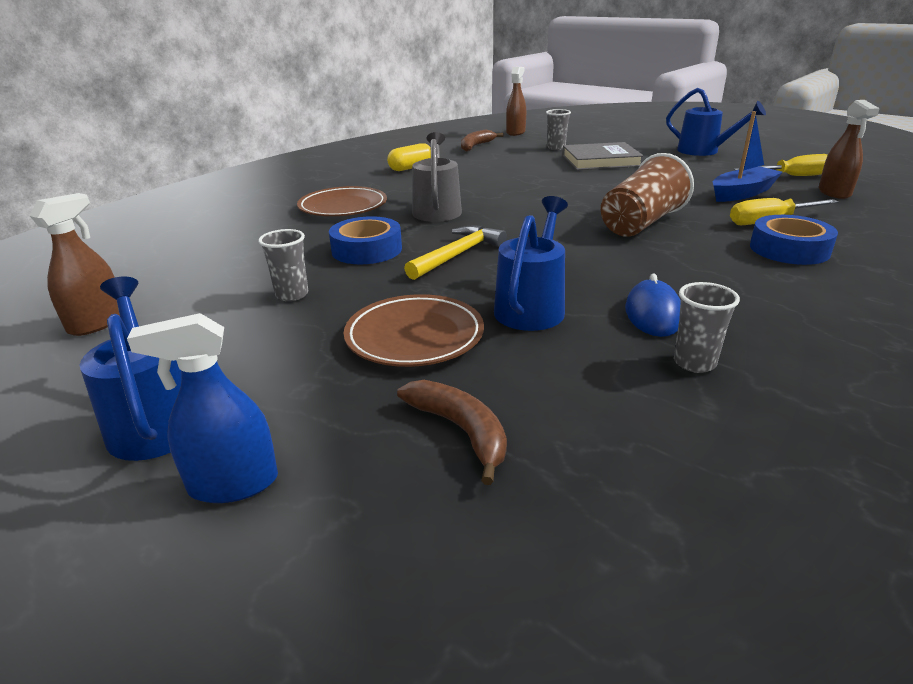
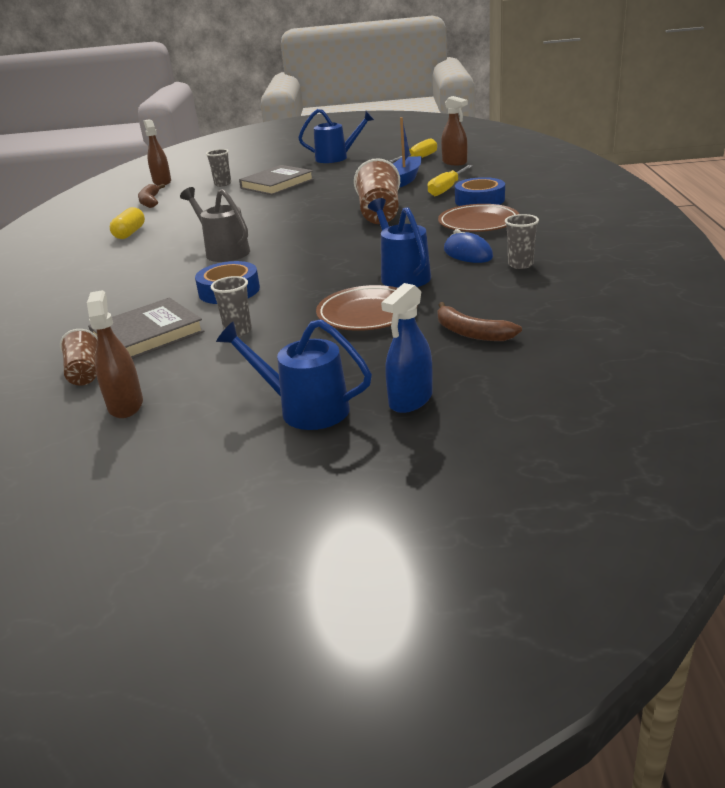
camera: 40 degrees left, 0 degrees up
brown plate [297,186,387,216] -> brown plate moved to [438,204,519,232]
brown banana [397,380,507,485] -> brown banana turned 150 degrees counterclockwise [437,302,522,341]
yellow hammer [404,226,507,280] -> none
none -> brown cup [60,329,97,386]
none -> grey book [88,298,204,359]

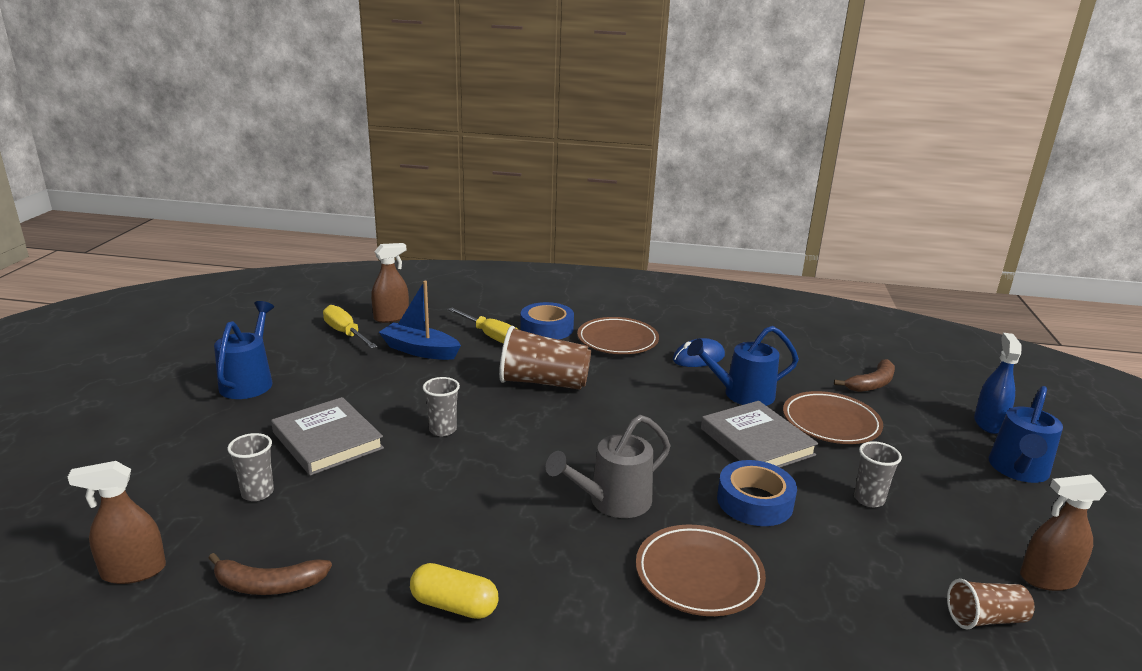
camera: 85 degrees left, 5 degrees down
grey book [88,298,204,359] -> grey book moved to [701,401,818,468]
blue spray bottle [381,283,433,413] -> blue spray bottle turned 120 degrees counterclockwise [974,333,1022,434]
grey cup [505,214,539,269] -> grey cup moved to [423,377,460,436]
none -> brown plate [636,524,766,616]

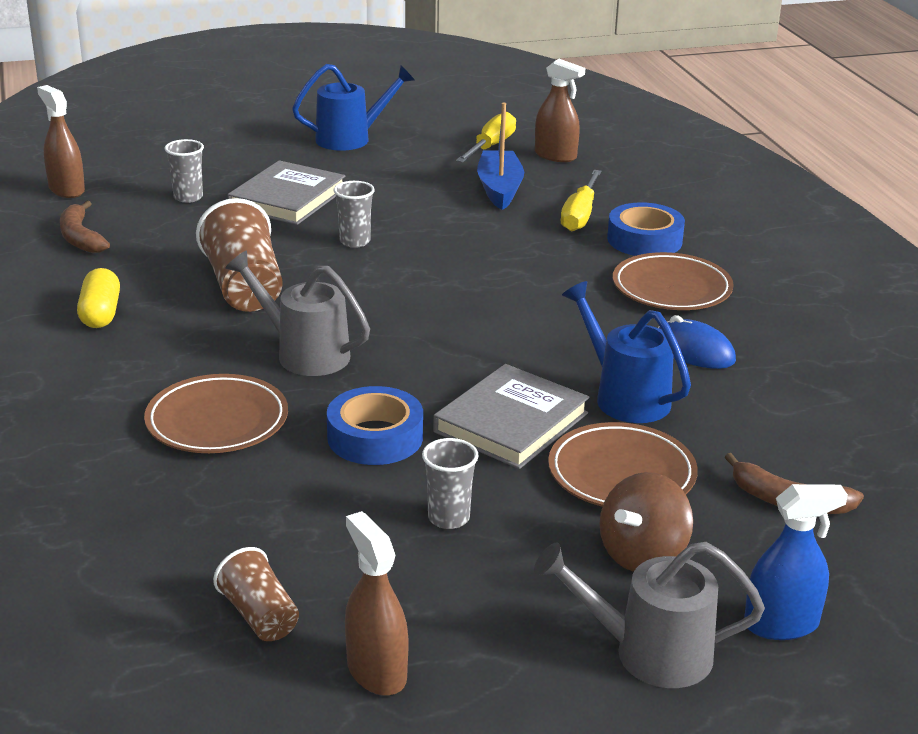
camera: 65 degrees right, 5 degrees up
brown cup [499,326,591,390] -> brown cup moved to [196,198,282,312]
blue watering can [989,386,1063,483] -> grey watering can [534,542,765,688]
none -> brown spinning top [599,472,693,572]

